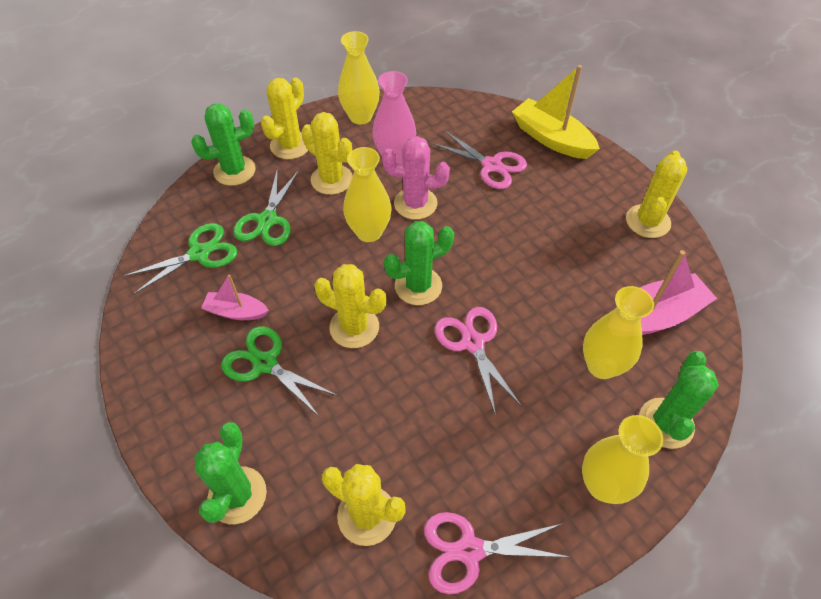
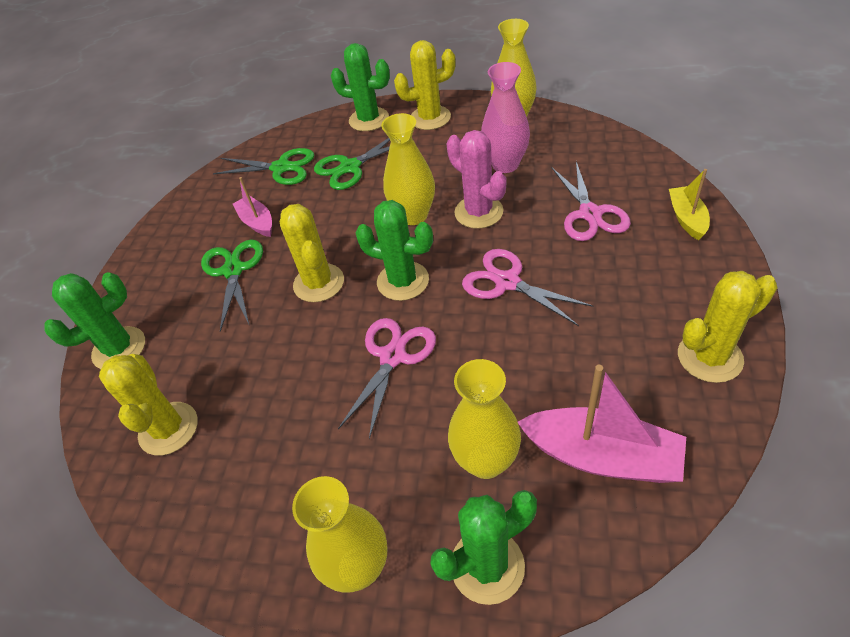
camera: 50 degrees right, 5 degrees down
yellow cactus [302,112,353,195] -> none
pink scissors [424,512,569,594] -> pink scissors moved to [462,249,594,326]
yellow boat [512,65,600,159] -> yellow boat [669,169,710,240], size x0.58

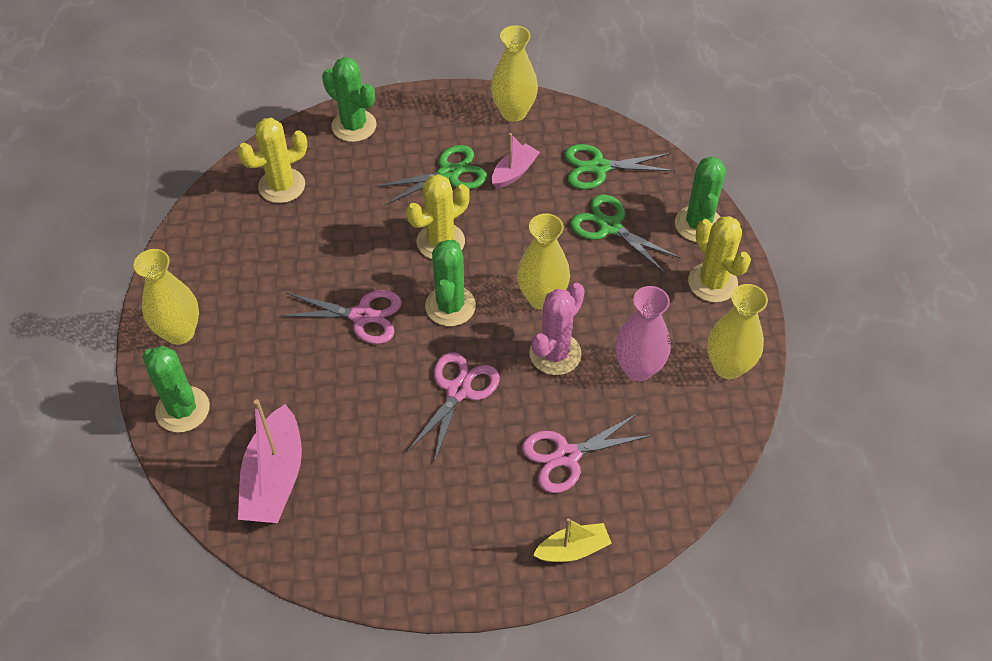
camera: 70 degrees right, 5 degrees up
green scissors [213,148,314,185] -> green scissors turned 90 degrees clockwise [565,144,675,189]
yellow vase [448,359,521,479] -> yellow vase moved to [491,25,538,122]
yellow cactus [678,271,777,383] -> none

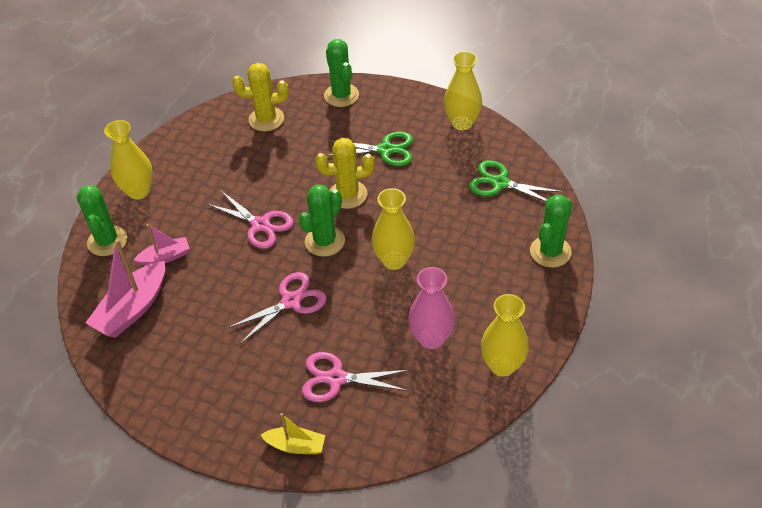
camera: 30 degrees right, 5 degrees down
pink boat [492,133,540,189] -> pink boat moved to [134,224,190,266]
pink cactus [529,283,585,375] -> none
green scissors [570,194,681,273] -> none
yellow cactus [688,216,751,302] -> none

